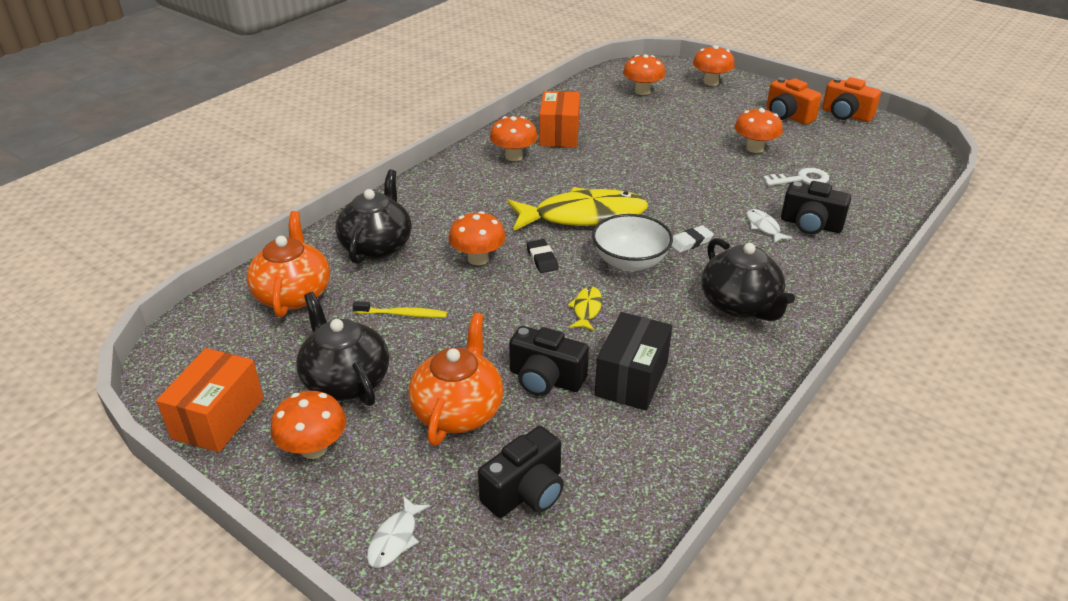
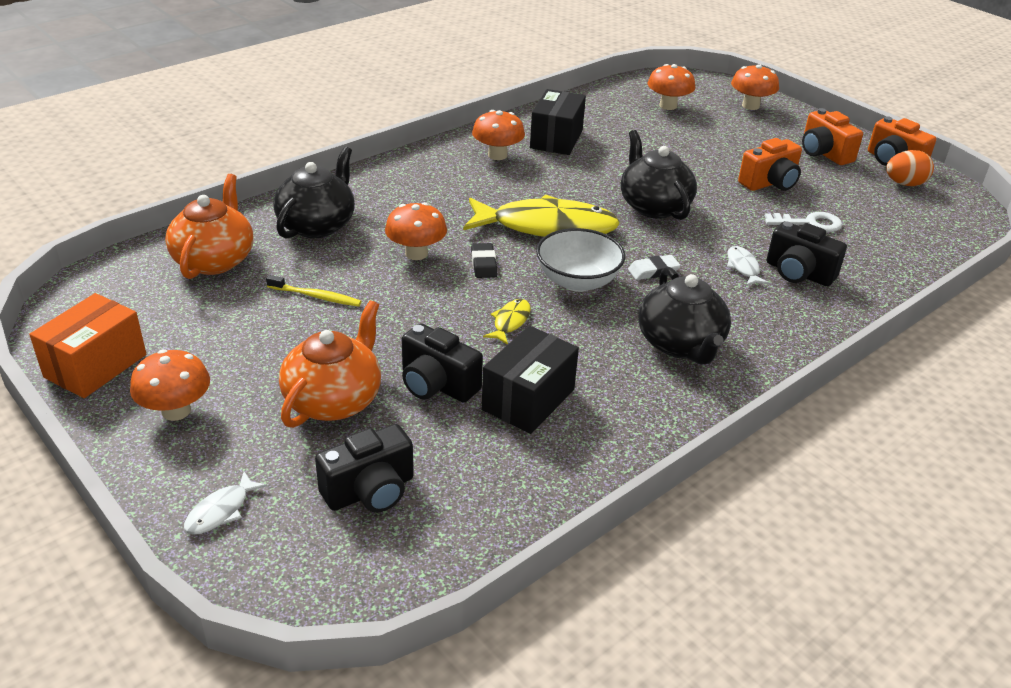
camera: 10 degrees right, 0 degrees up
black teapot [296,292,389,406] -> black teapot moved to [621,130,697,220]
orange box [539,91,580,148] -> black box [530,89,586,155]
orange mushroom [735,108,783,153] -> orange camera [738,138,802,191]
none -> orange egg [886,150,934,186]

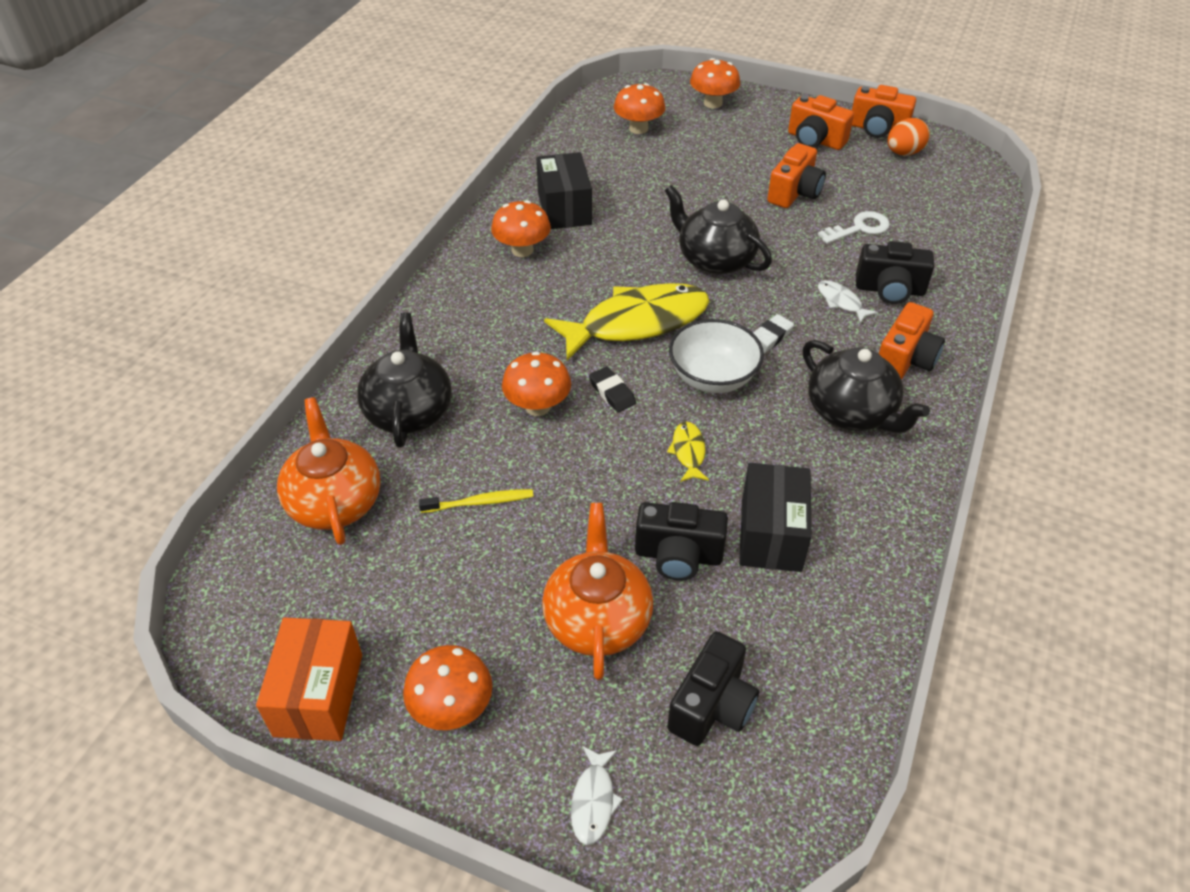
camera: 25 degrees left, 10 degrees up
none -> orange camera [879,302,945,380]

